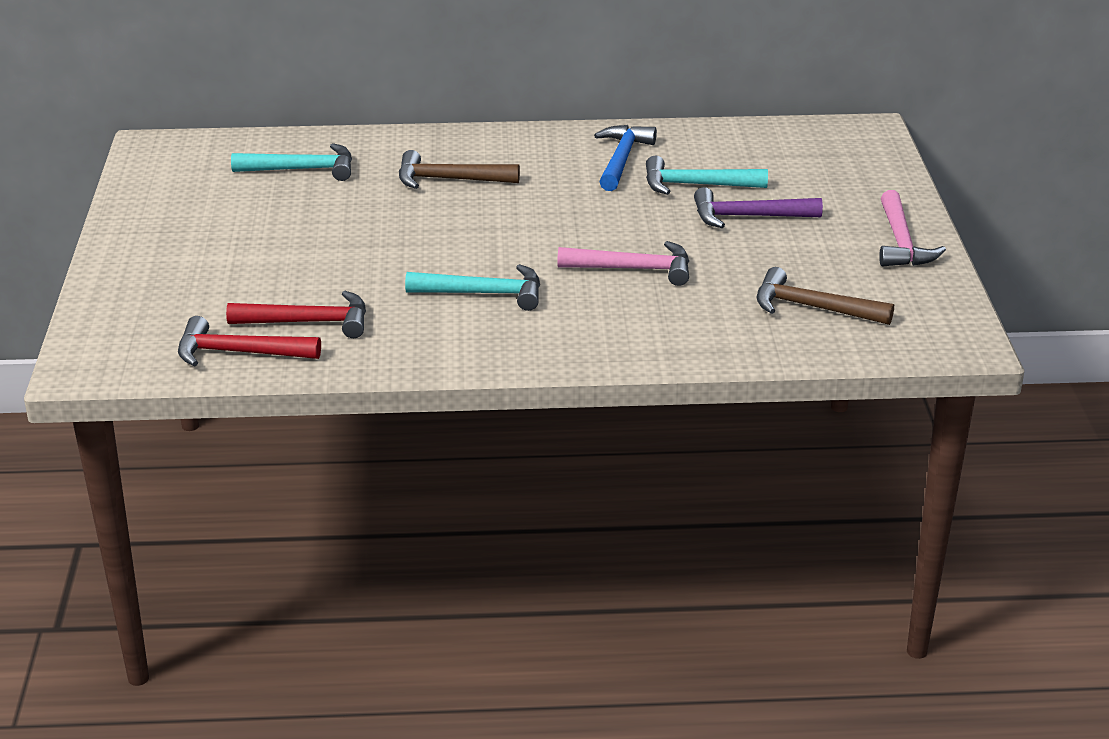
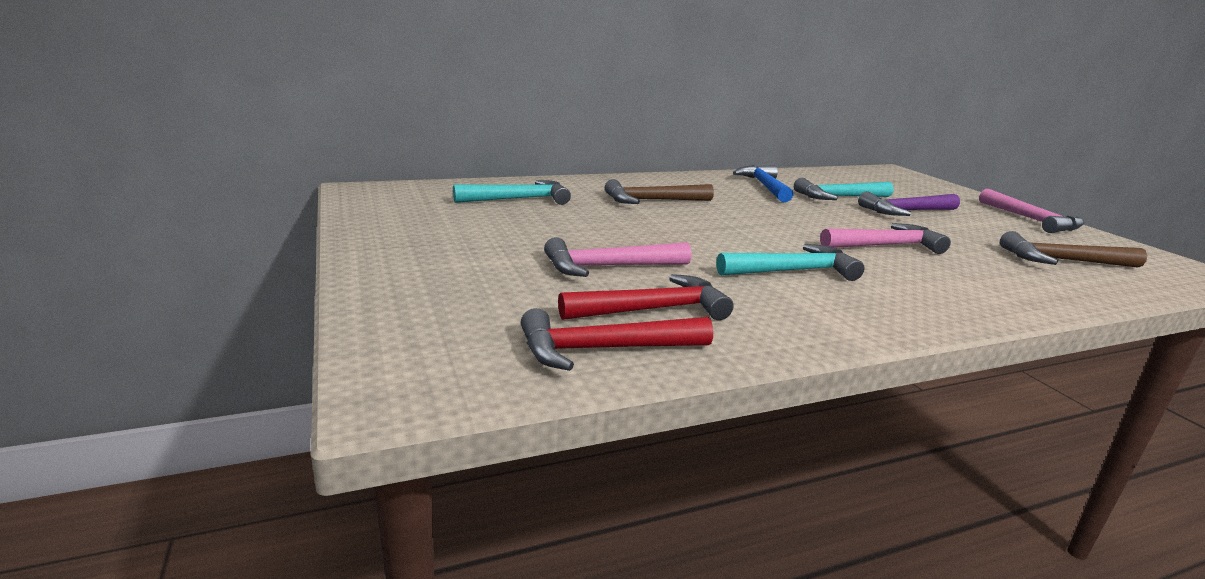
camera: 20 degrees left, 10 degrees down
none -> pink hammer [544,237,691,277]

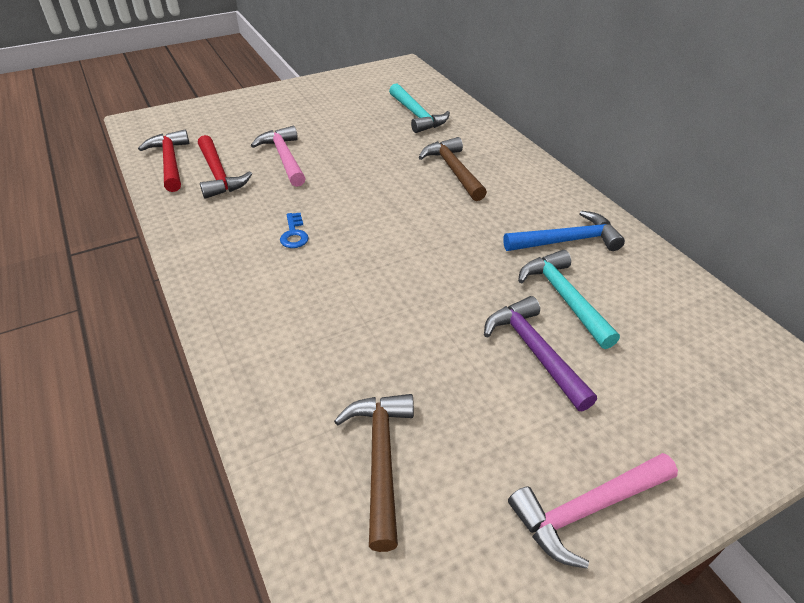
camera: 85 degrees right, 20 degrees up
turquoise hammer [716,244,865,281] -> blue key [280,213,309,248]
pink hammer [820,223,951,254] -> none

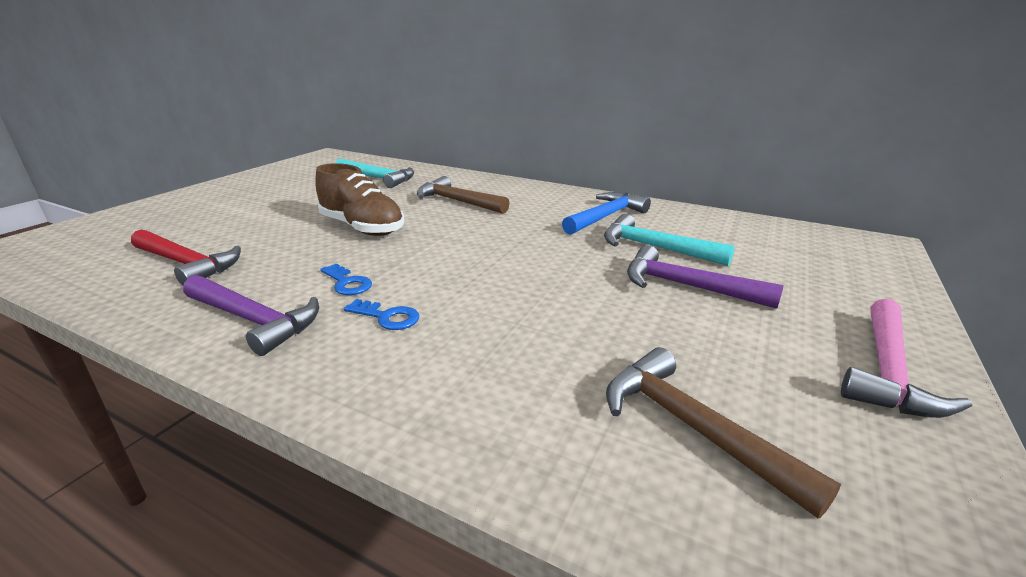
camera: 35 degrees left, 15 degrees down
red hammer [138,130,189,192] -> none
pink hammer [251,126,306,187] -> none
none -> purple hammer [183,275,319,356]
none -> brown shoe [315,163,405,236]
none -> blue key [344,299,419,330]

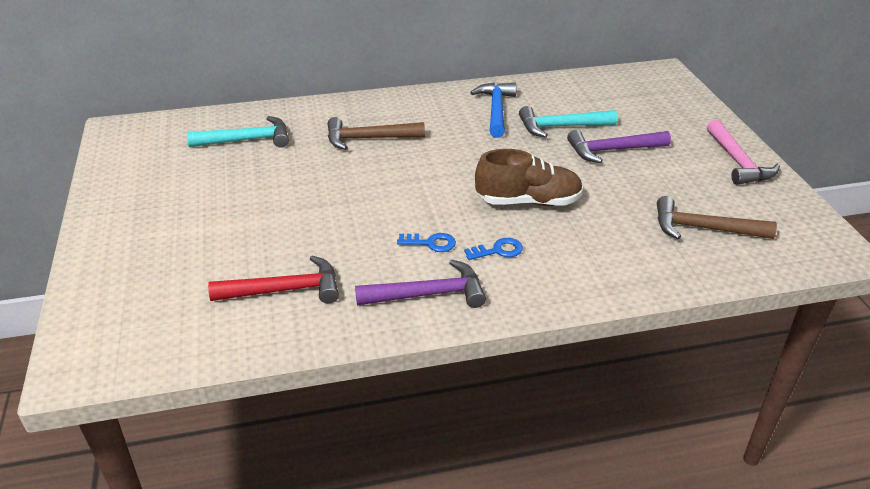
camera: 40 degrees left, 10 degrees up
brown shoe [315,163,405,236] -> brown shoe moved to [475,149,583,206]

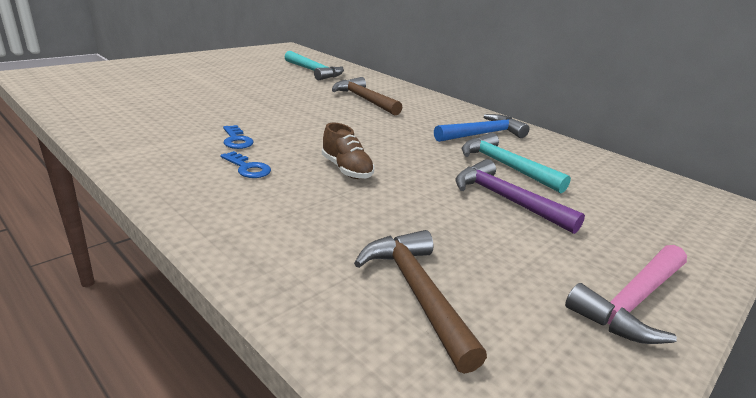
camera: 55 degrees right, 10 degrees down
red hammer [208,256,339,303] -> none
purple hammer [355,259,486,308] -> none
brown shoe [475,149,583,206] -> brown shoe [322,123,375,179], size x0.63

